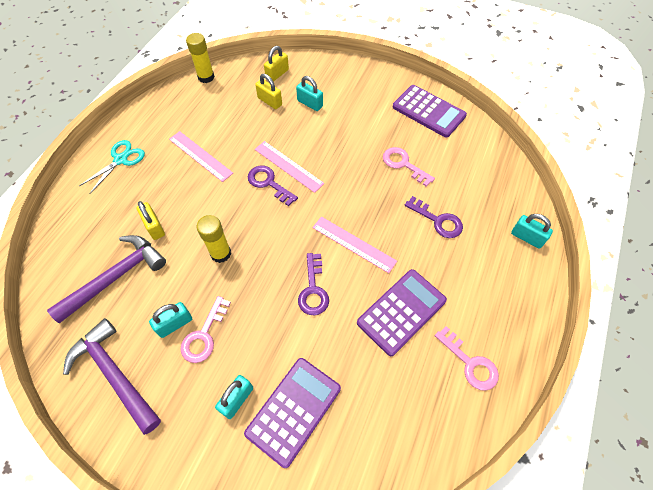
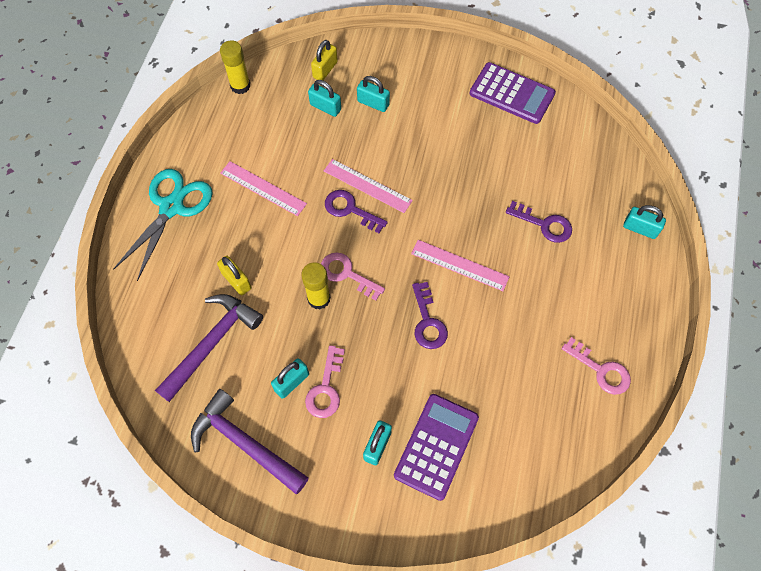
camera: 10 degrees left, 5 degrees up
turquoise scissors [79,140,145,194] -> turquoise scissors [113,169,213,281], size x1.55
yellow padlock [255,74,282,109] -> turquoise padlock [308,80,341,117]
purple calculator [357,269,447,356] -> none
pink key [383,147,435,187] -> pink key moved to [321,252,385,301]

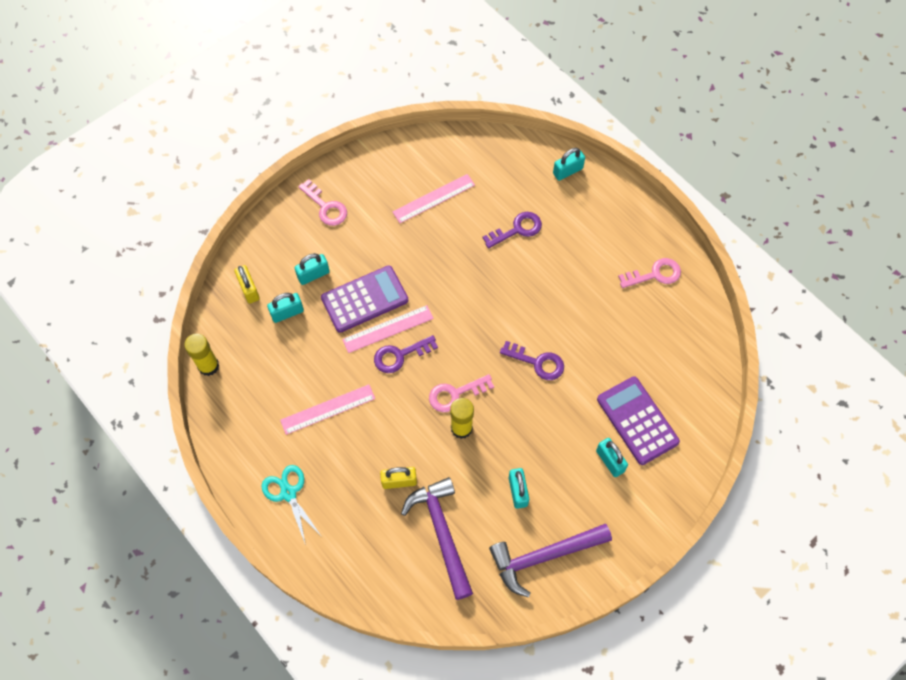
camera: 55 degrees left, 0 degrees up
turquoise scissors [113,169,213,281] -> turquoise scissors [262,465,320,545], size x0.65
pink key [305,345,345,418] -> pink key moved to [298,179,347,226]
pink ruler [411,240,510,291] -> pink ruler moved to [393,174,475,223]
purple calculator [470,62,556,124] -> purple calculator moved to [321,265,408,333]

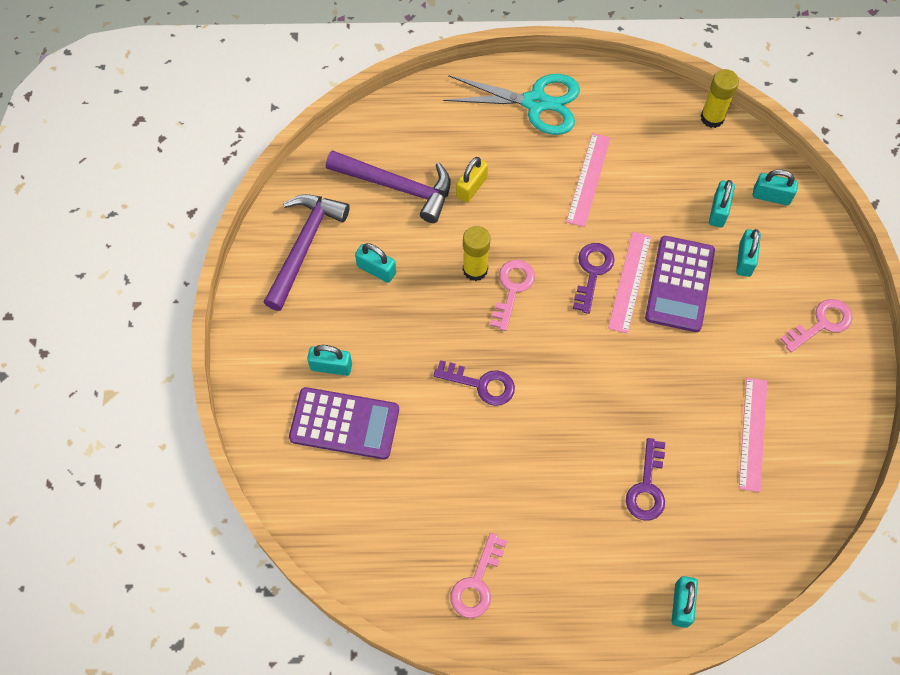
camera: 130 degrees right, 0 degrees up
yellow padlock [234,265,260,304] -> turquoise padlock [753,169,798,206]
turquoise scissors [262,465,320,545] -> turquoise scissors [443,74,580,135], size x1.55
pink key [298,179,347,226] -> pink key turned 150 degrees clockwise [780,299,853,353]
purple key [500,341,564,380] -> purple key turned 135 degrees counterclockwise [433,360,515,406]

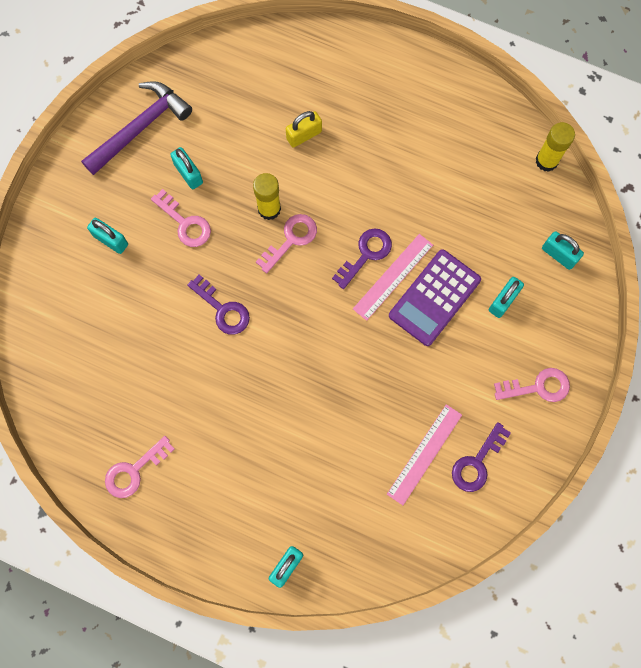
camera: 25 degrees right, 10 degrees up
purple calculator [289,387,399,460] -> none
purple hammer [326,150,451,223] -> none
turquoise scissors [443,74,580,135] -> none
pink ruler [566,133,610,227] -> none
purple key [626,438,665,521] -> purple key moved to [452,422,511,492]
turquoise padlock [709,180,735,227] -> none
none -> pink key [151,189,211,247]

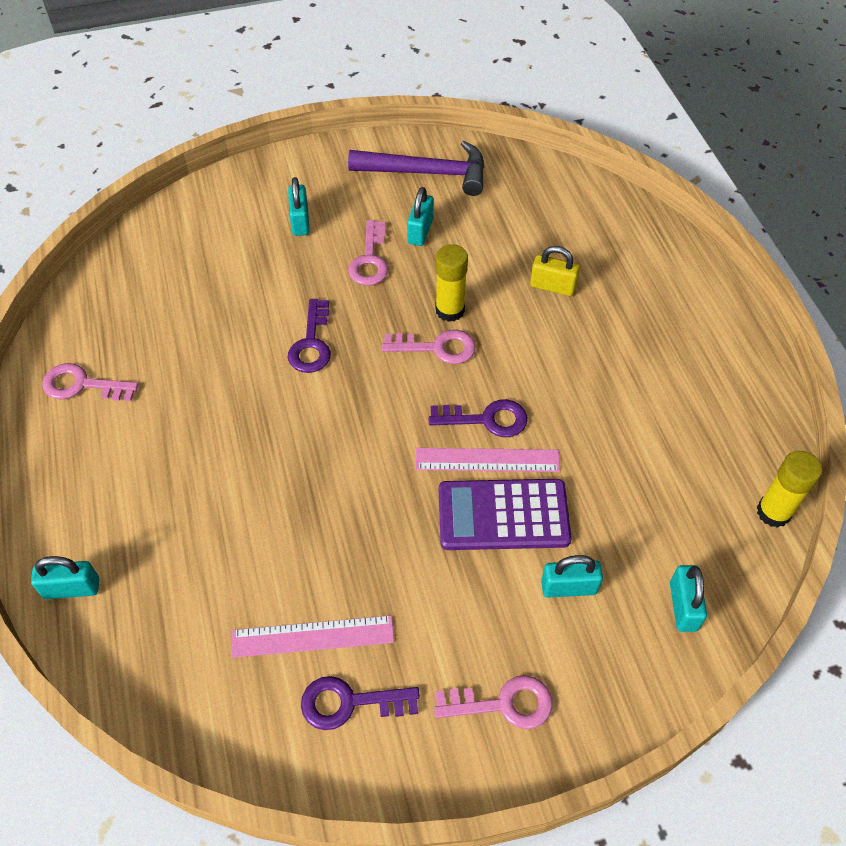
camera: 50 degrees right, 20 degrees down
pink key [494,368,570,402] -> pink key turned 45 degrees counterclockwise [434,675,553,729]

